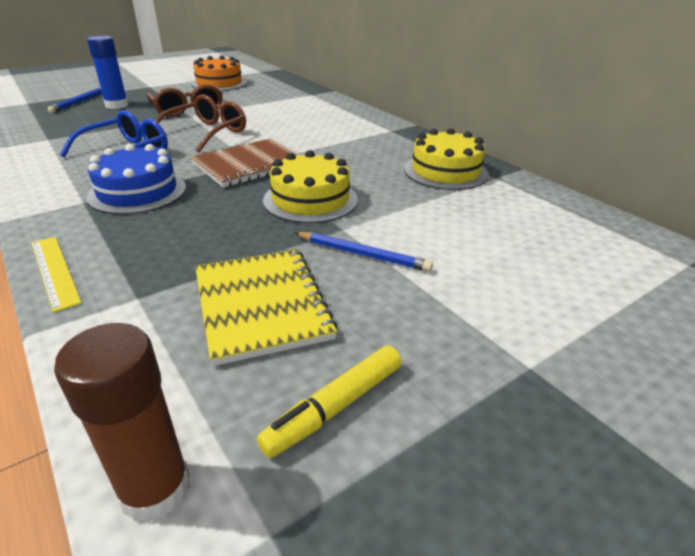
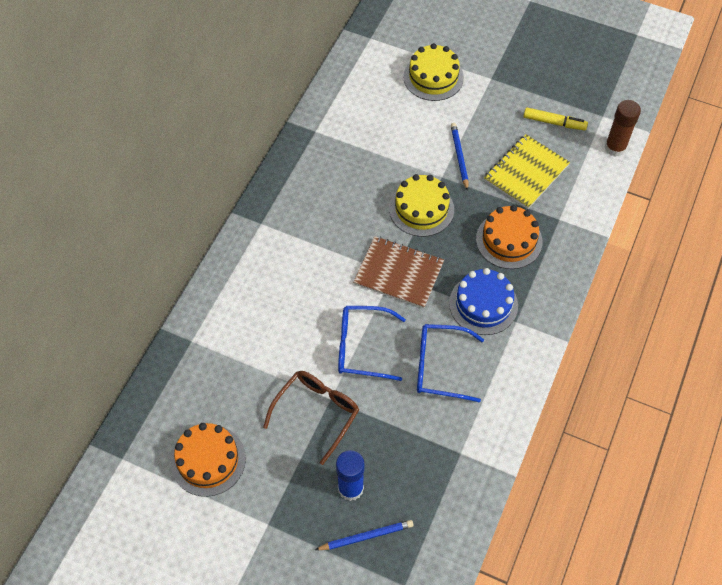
camera: 120 degrees left, 25 degrees up
yellow ruler [31,237,82,312] -> none
brown glasses [155,94,246,153] -> blue glasses [338,306,406,381]
yellow cake [404,128,489,190] -> yellow cake moved to [403,43,464,101]
none -> orange cake [476,205,543,269]

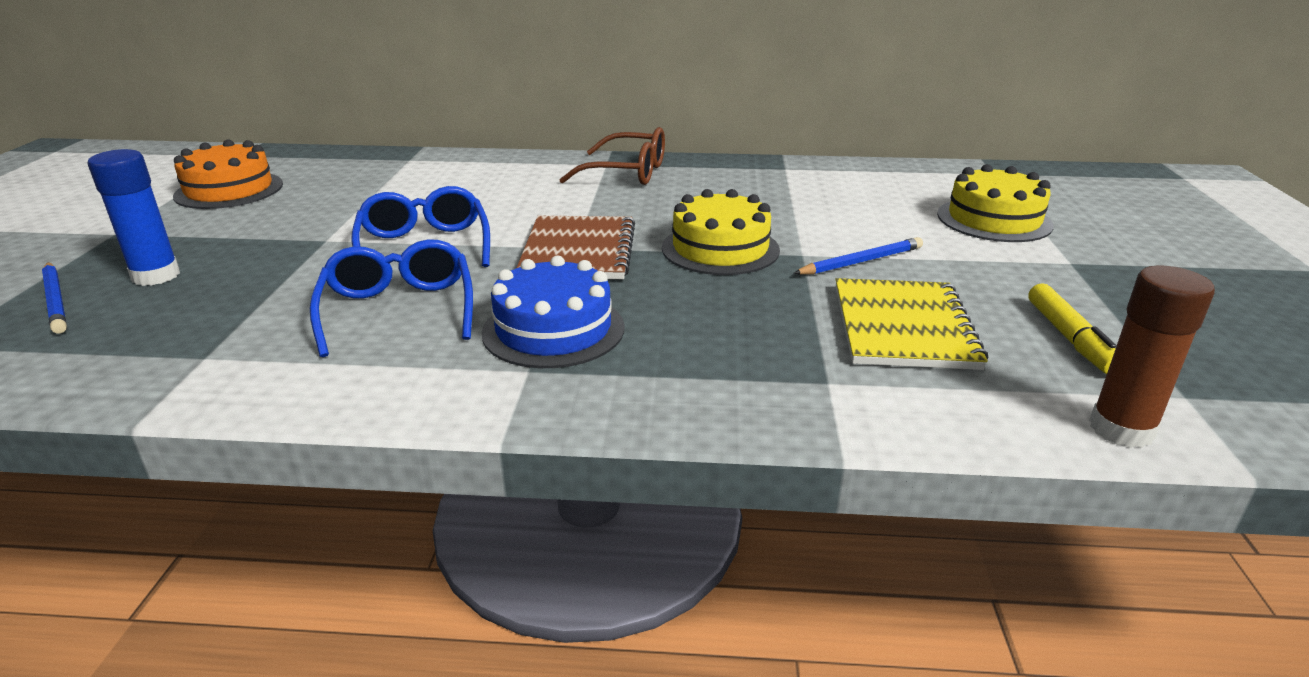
camera: 70 degrees right, 30 degrees down
brown glasses [263,371,359,465] -> brown glasses moved to [559,127,665,185]
orange cake [476,205,543,269] -> none
yellow notebook [484,134,570,209] -> yellow notebook turned 75 degrees clockwise [835,278,988,370]

